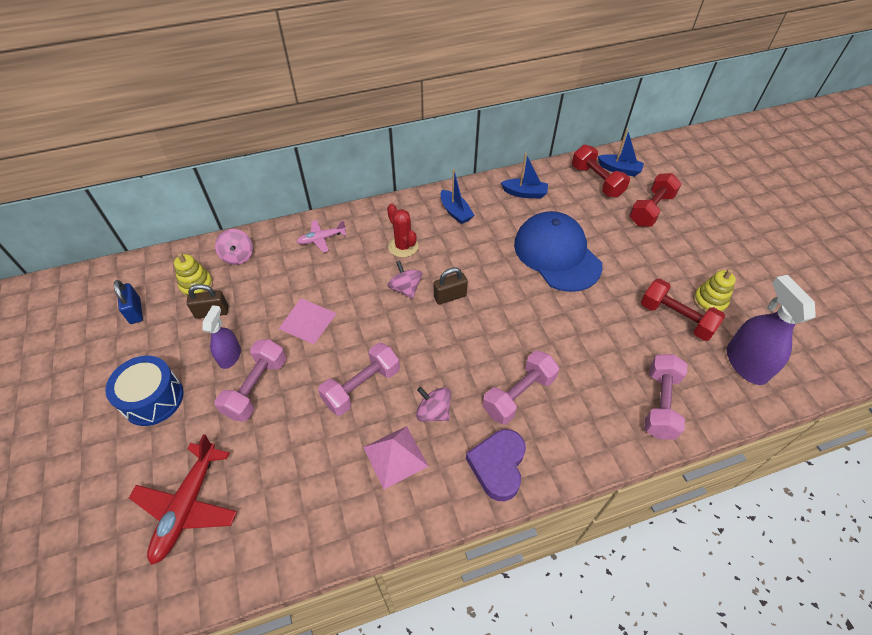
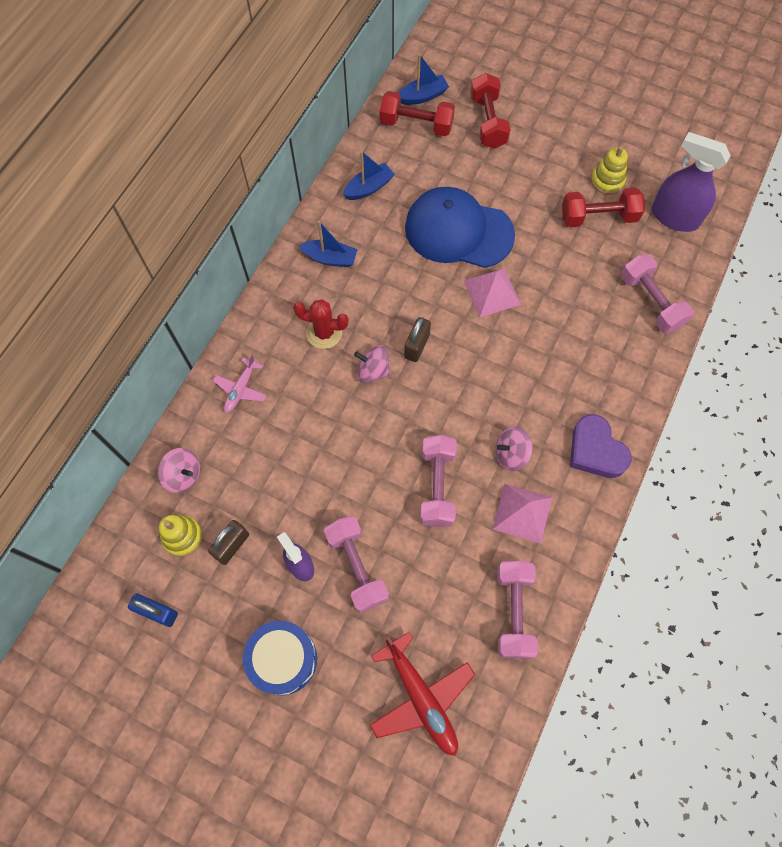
camera: 45 degrees left, 15 degrees up
pink pyramid [279,298,337,344] -> pink pyramid moved to [464,268,521,318]
pink dumbbell [483,351,559,425] -> pink dumbbell moved to [497,561,538,659]

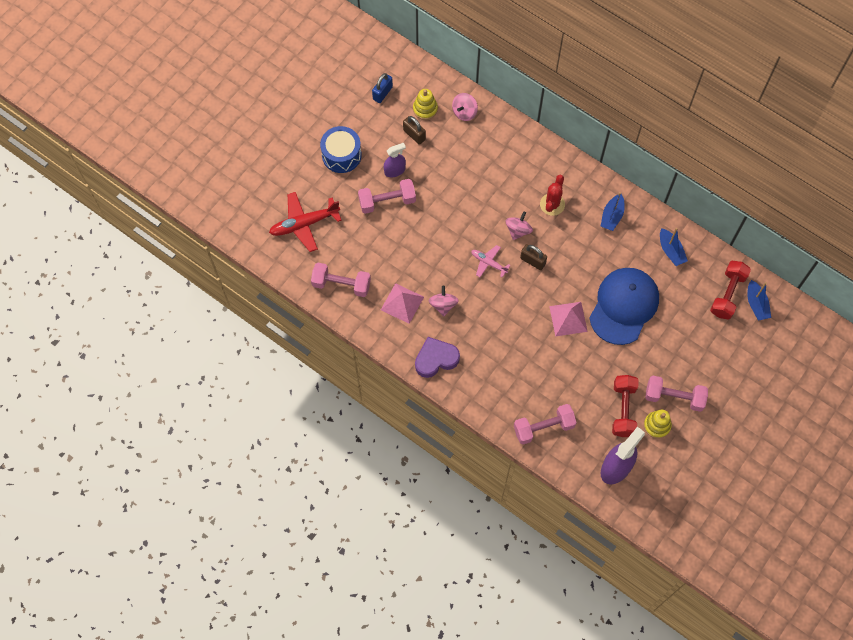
camera: 100 degrees right, 0 degrees up
pink plane [213,354,267,413] -> pink plane moved to [471,245,511,277]
pink dumbbell [420,435,457,527] -> pink dumbbell moved to [645,376,708,412]
red dumbbell [470,73,511,149] -> none

